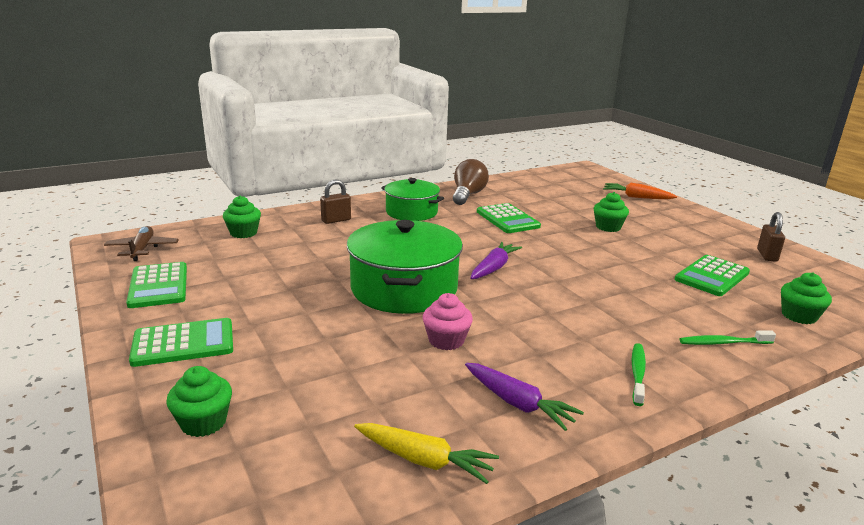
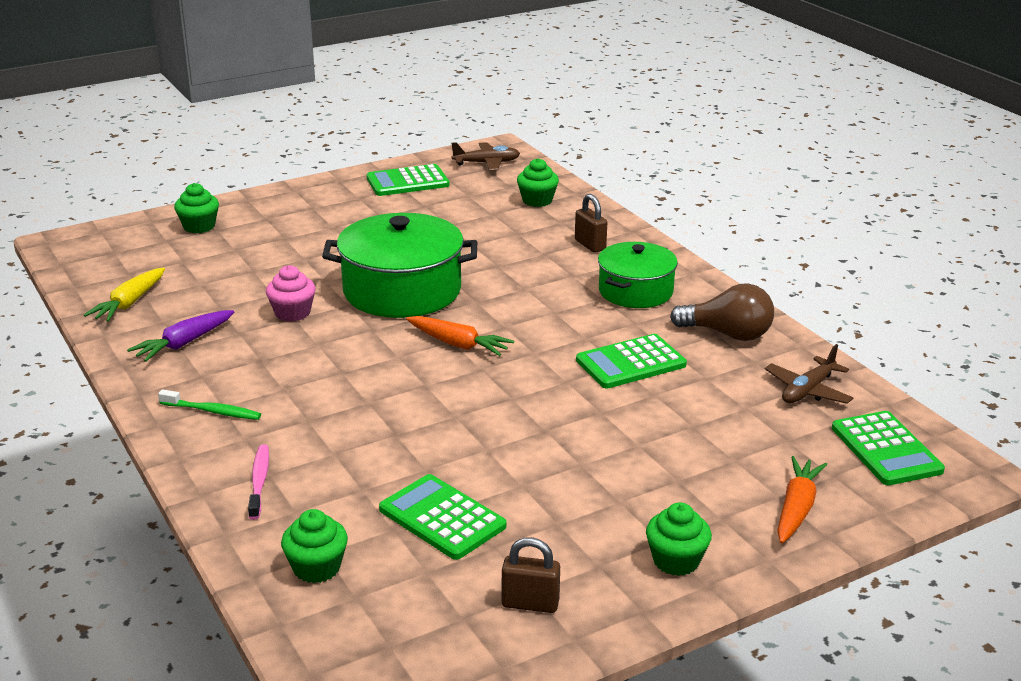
camera: 90 degrees right, 5 degrees up
green calculator [129,318,233,367] -> green calculator moved to [832,411,945,485]
purple carrot [470,242,522,279] -> orange carrot [406,316,514,356]
green cupcake [594,192,629,232] -> green cupcake moved to [646,502,712,576]
green toothbrush [680,330,776,345] -> pink toothbrush [248,445,269,520]
none -> brown plane [765,344,853,404]

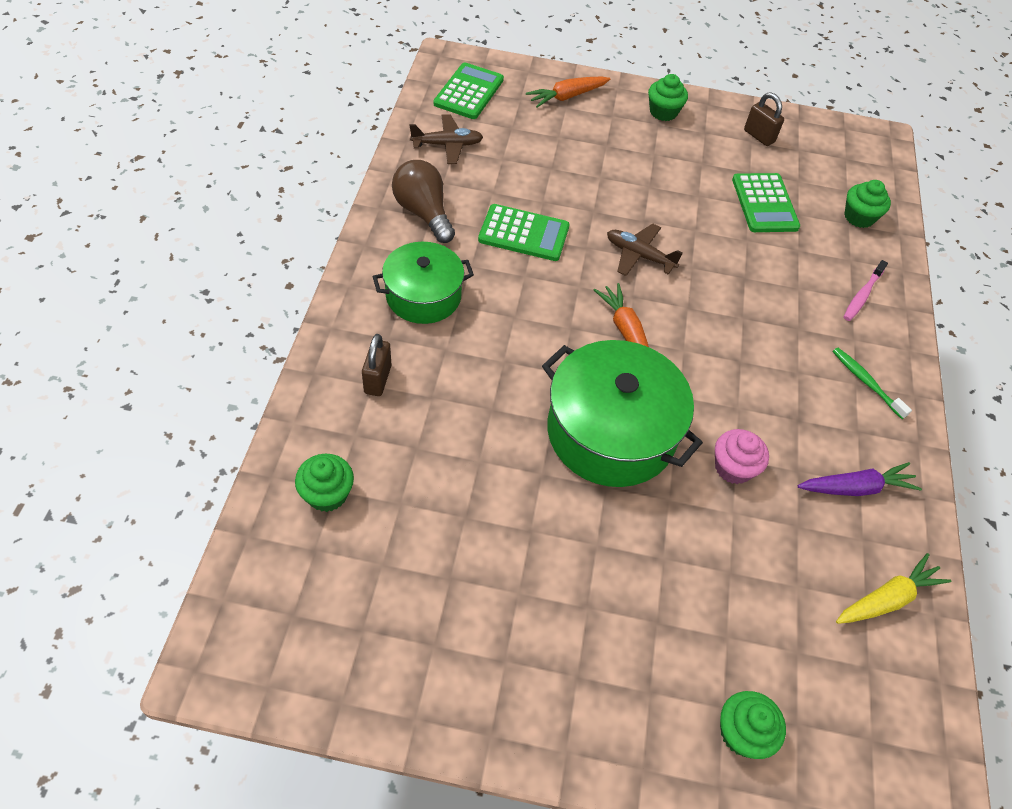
camera: 145 degrees left, 25 degrees up
green calculator [366,164,450,196] -> none
brown plane [452,142,520,171] -> brown plane moved to [607,224,683,276]

